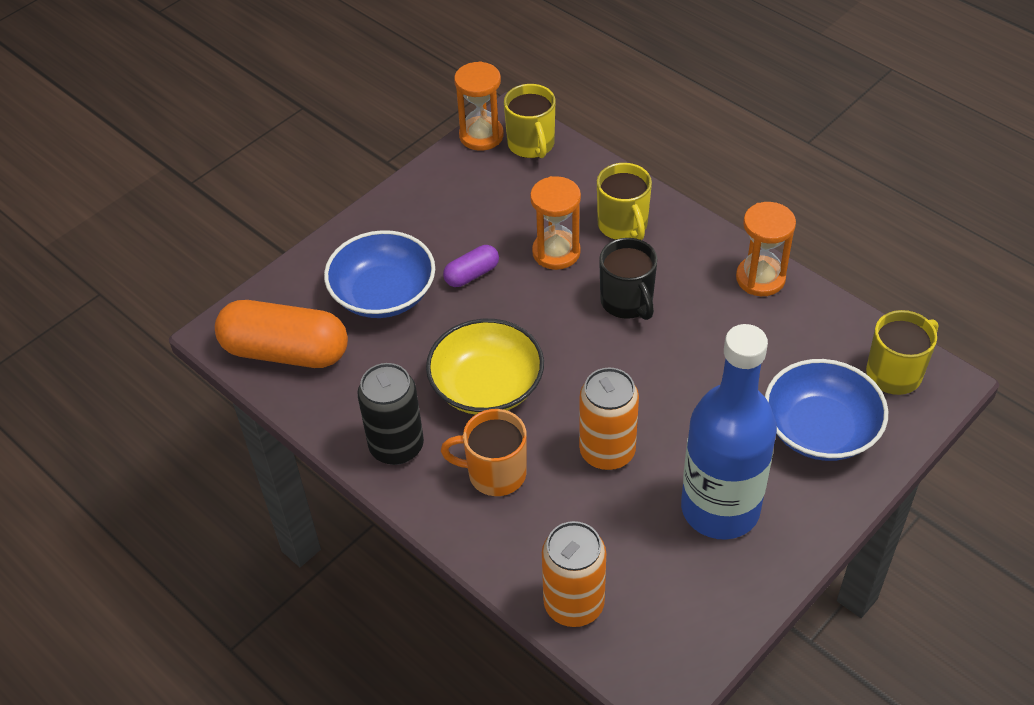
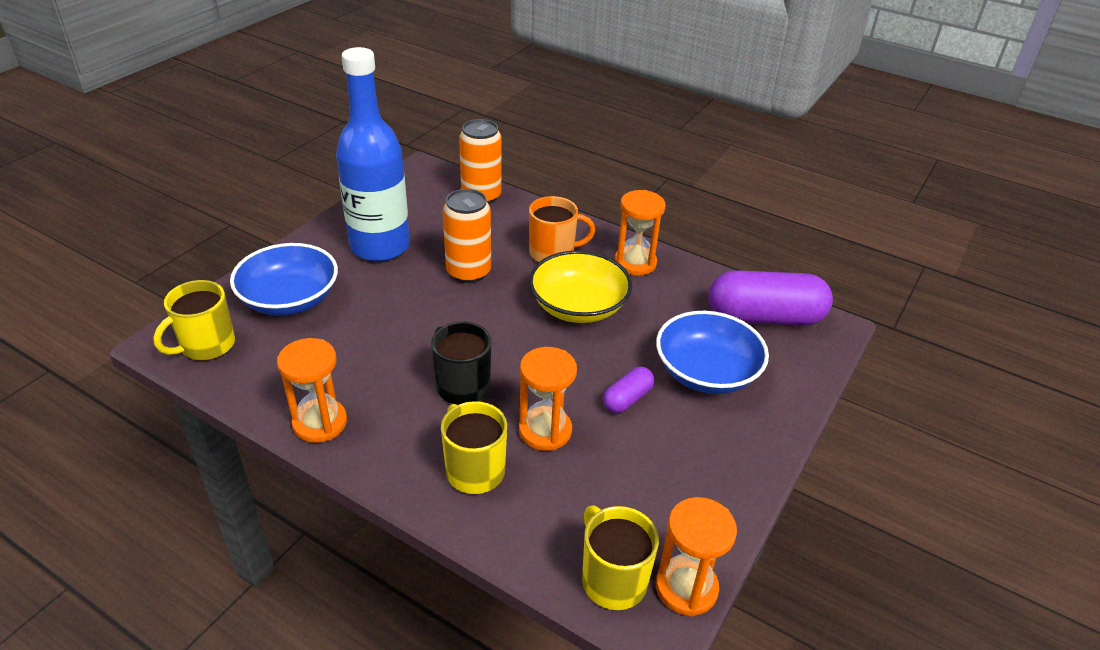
camera: 165 degrees right, 10 degrees down
orange capsule [215,300,348,368] -> purple capsule [709,270,833,325]
black can [358,363,424,465] -> orange hourglass [614,190,666,276]

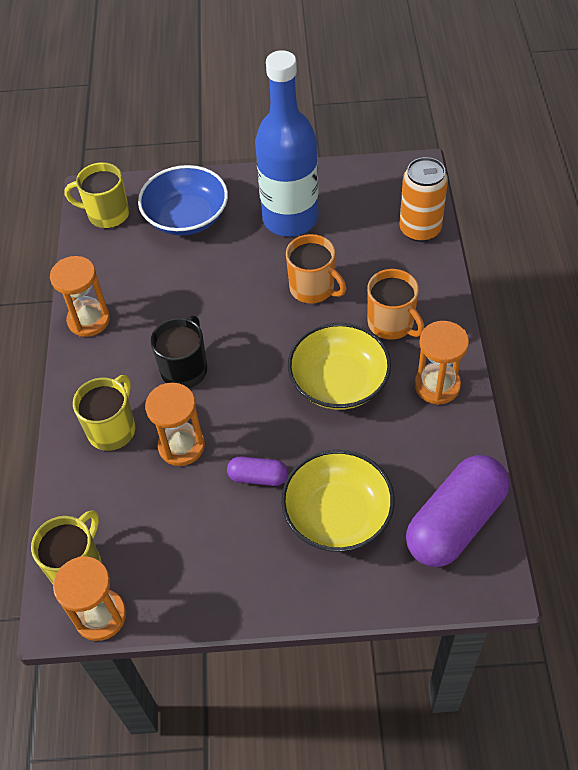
camera: 60 degrees right, 15 degrees up
orange can [443,189,491,283] -> orange mug [286,234,346,303]
blue bowl [656,311,769,394] -> yellow bowl [281,450,395,552]
purple capsule [709,270,833,325] -> purple capsule turned 75 degrees clockwise [406,455,509,567]

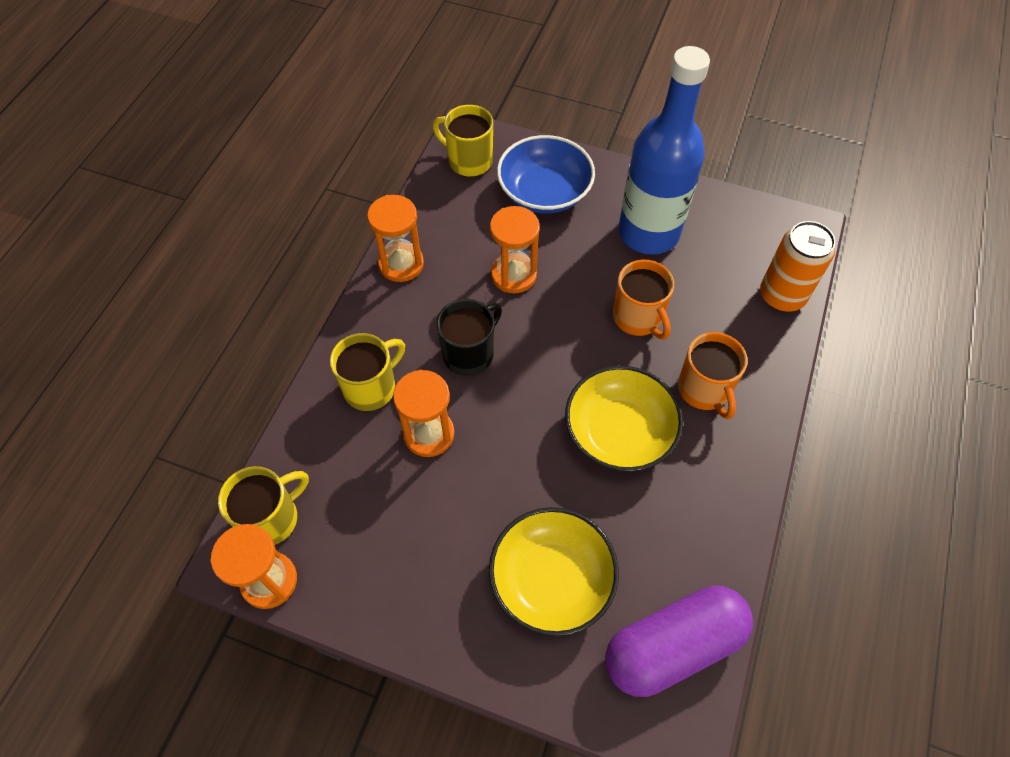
camera: 20 degrees right, 5 degrees up
purple capsule [227,457,288,486] -> none
orange hourglass [415,321,469,405] -> orange hourglass moved to [490,206,540,293]

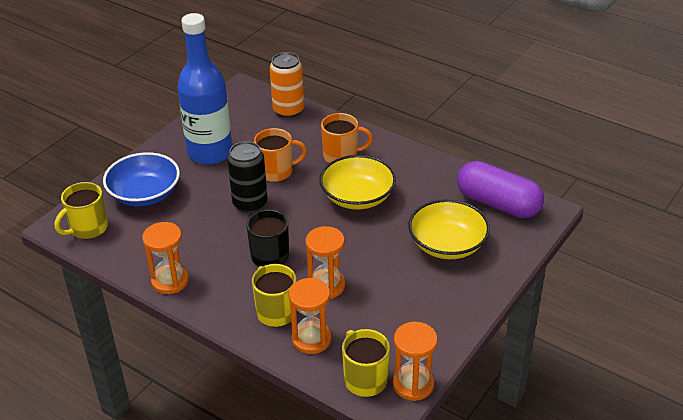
camera: 75 degrees left, 20 degrees down
orange hourglass [490,206,540,293] -> orange hourglass moved to [289,278,332,354]
purple capsule [605,585,753,697] -> purple capsule turned 45 degrees counterclockwise [457,161,544,218]
none -> black can [227,141,268,213]

